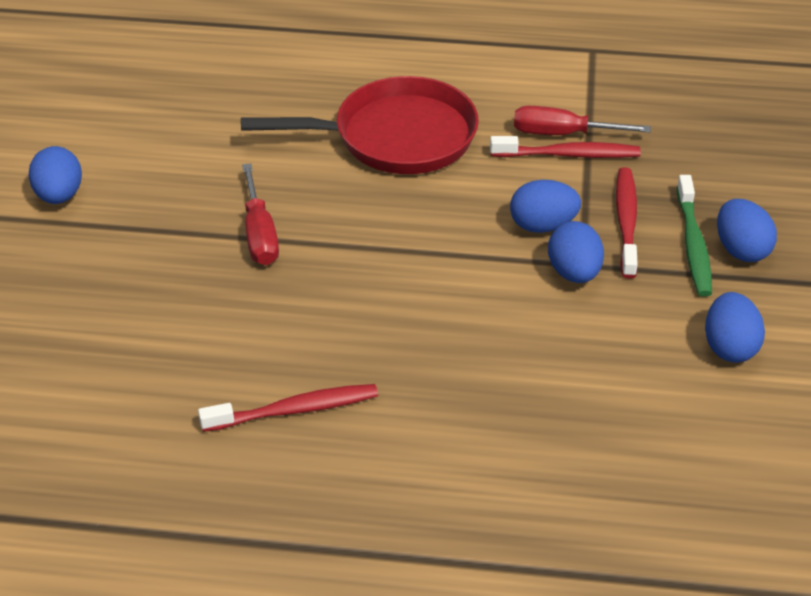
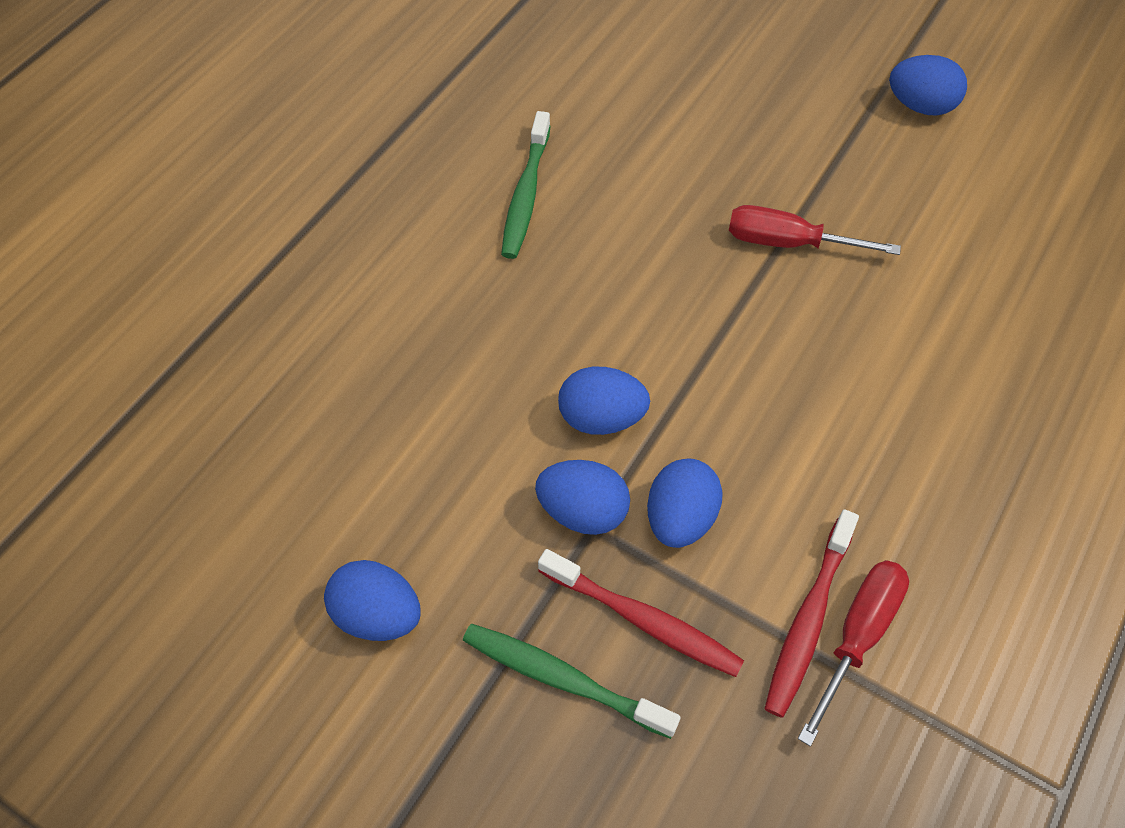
camera: 115 degrees right, 15 degrees up
red toothbrush [198,384,378,432] -> green toothbrush [501,111,551,259]
red pan [241,76,479,174] -> none
blue egg [717,199,777,262] -> blue egg moved to [558,367,650,435]

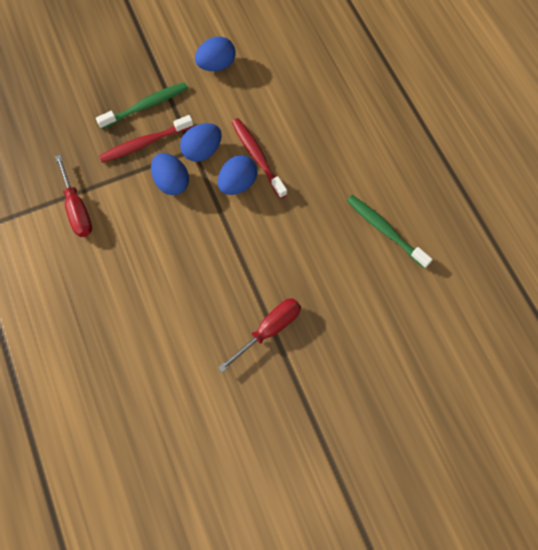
camera: 125 degrees right, 10 degrees up
red toothbrush [765,509,859,718] -> red toothbrush moved to [232,118,287,199]
blue egg [889,55,967,115] -> none

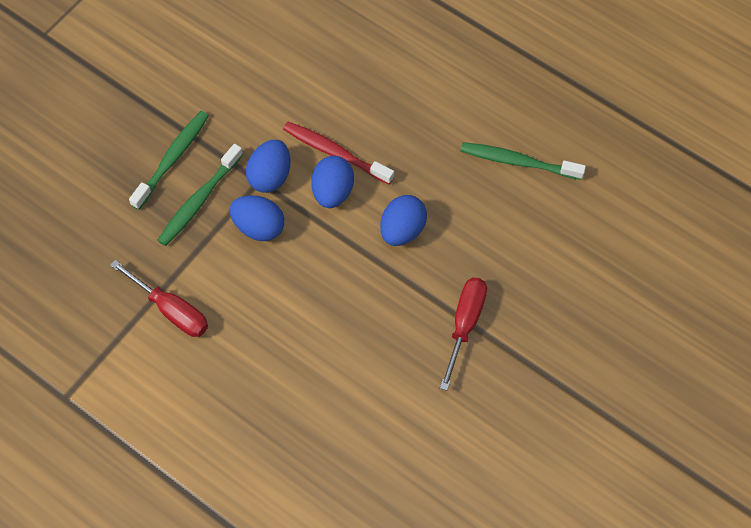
camera: 30 degrees left, 5 degrees down
red toothbrush [99,115,194,163] -> green toothbrush [157,144,243,246]
blue egg [195,36,236,71] -> blue egg moved to [380,195,427,246]

